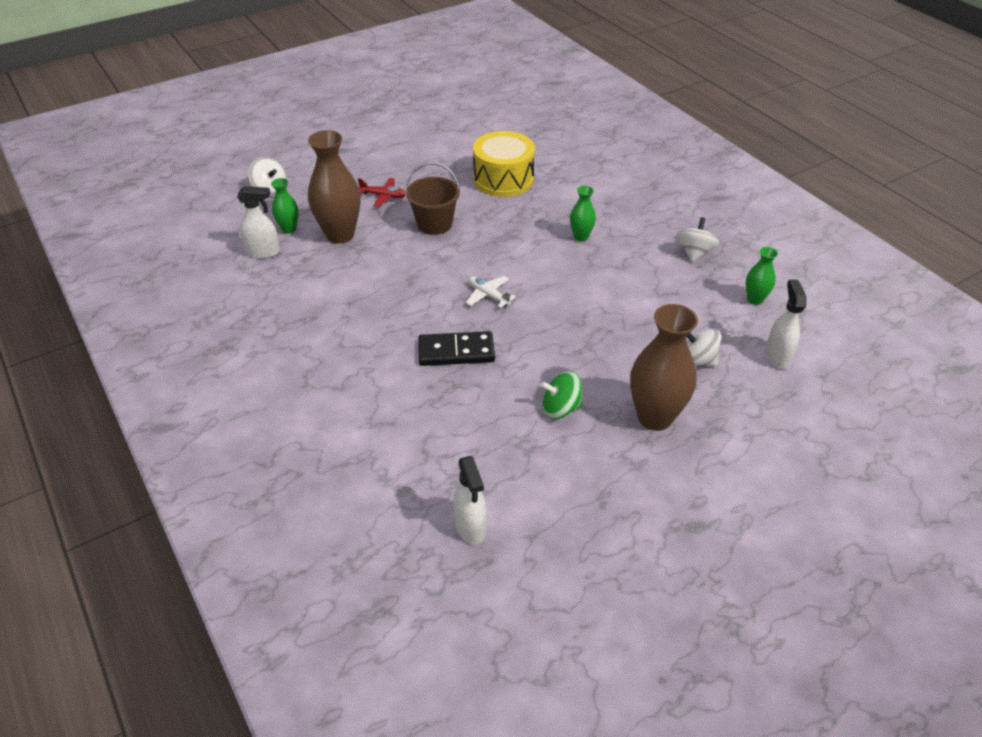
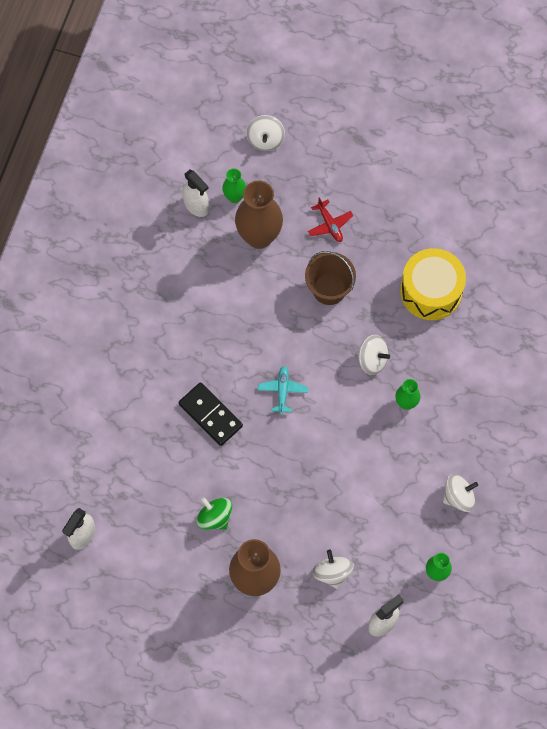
camera: 50 degrees right, 25 degrees up
white plane [466,276,516,308] -> turquoise plane [258,366,308,414]
none -> white spinning top [357,335,390,375]

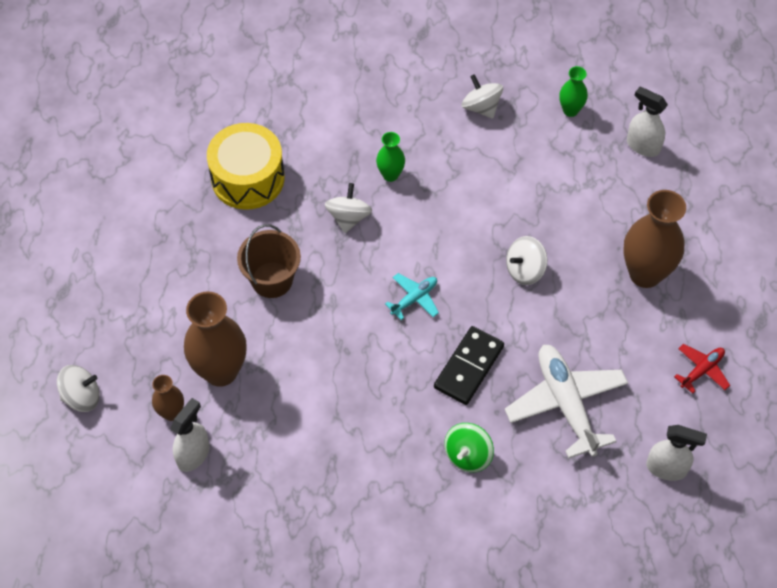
camera: 105 degrees left, 10 degrees down
green spinning top [196,497,232,530] -> green spinning top moved to [444,423,494,472]
green vase [222,168,246,203] -> brown vase [152,375,184,421]
turquoise plane [258,366,308,414] -> turquoise plane turned 150 degrees clockwise [385,273,439,320]
red plane [308,197,353,242] -> red plane moved to [674,344,730,394]
white spinning top [312,550,354,589] -> white spinning top moved to [506,236,547,285]
none -> white plane [505,345,628,459]

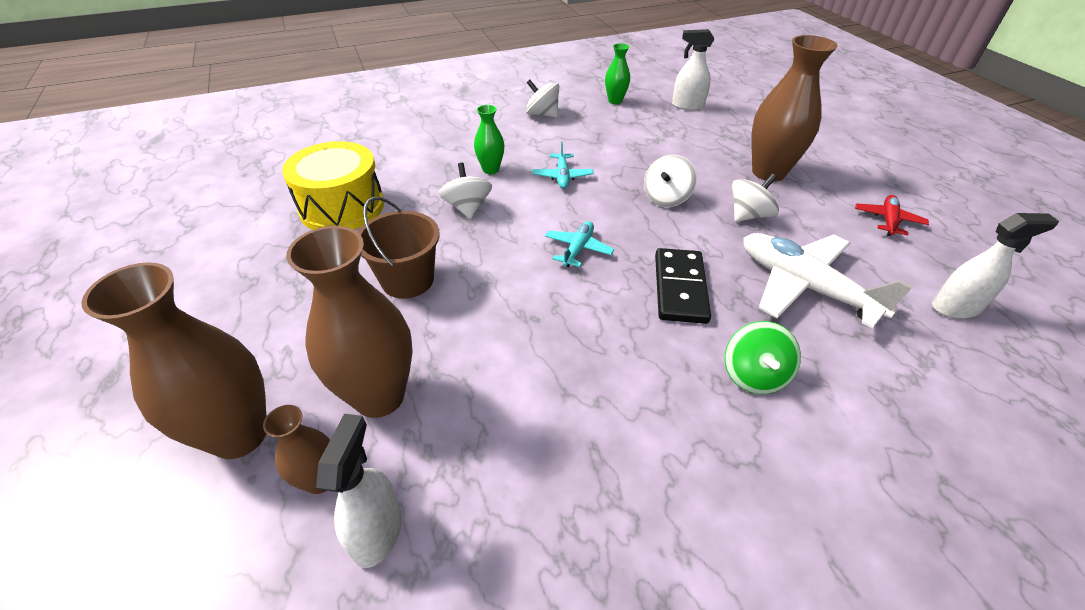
camera: 25 degrees left, 15 degrees down
white spinning top [57,365,99,412] -> white spinning top moved to [732,174,779,222]
none -> brown vase [81,262,266,459]
none -> turquoise plane [532,142,594,189]

